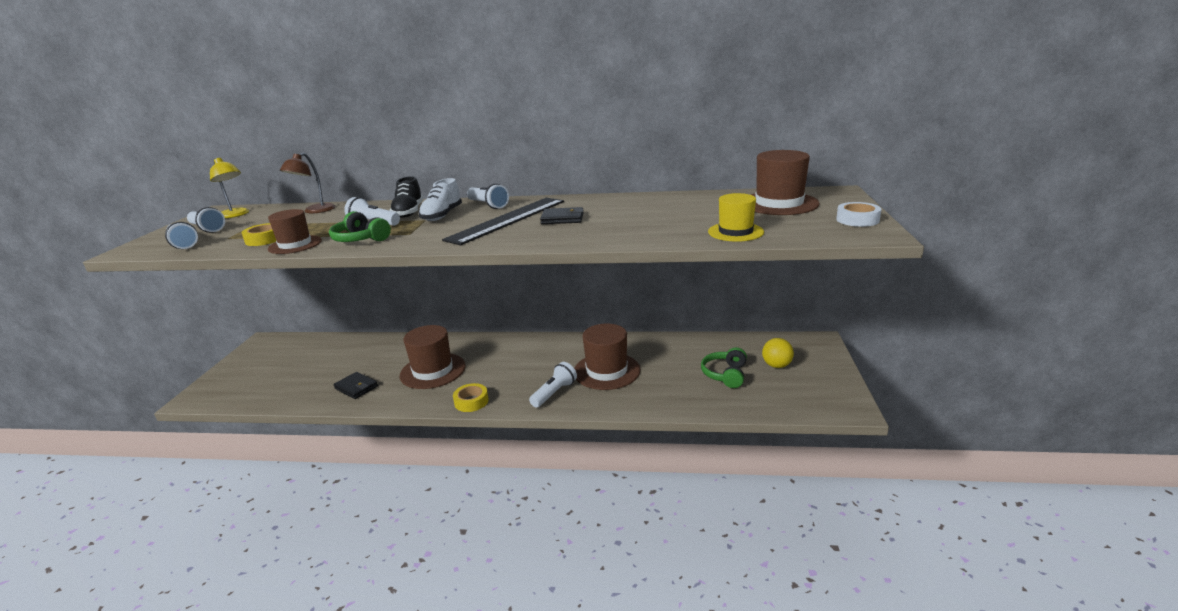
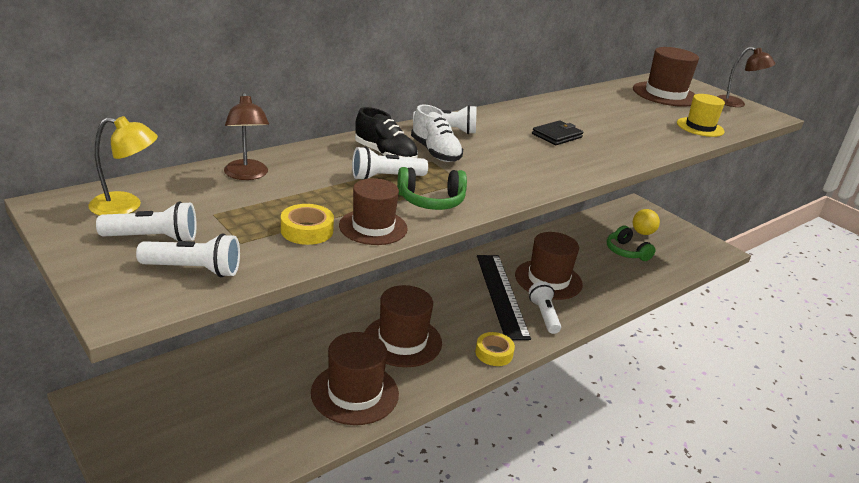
camera: 50 degrees left, 5 degrees up
black wallet [334,372,378,399] -> brown hat [311,332,399,425]
black ruler [442,198,564,245] -> black ruler moved to [477,255,531,340]
white tape [836,202,882,227] -> brown lamp [717,47,775,107]

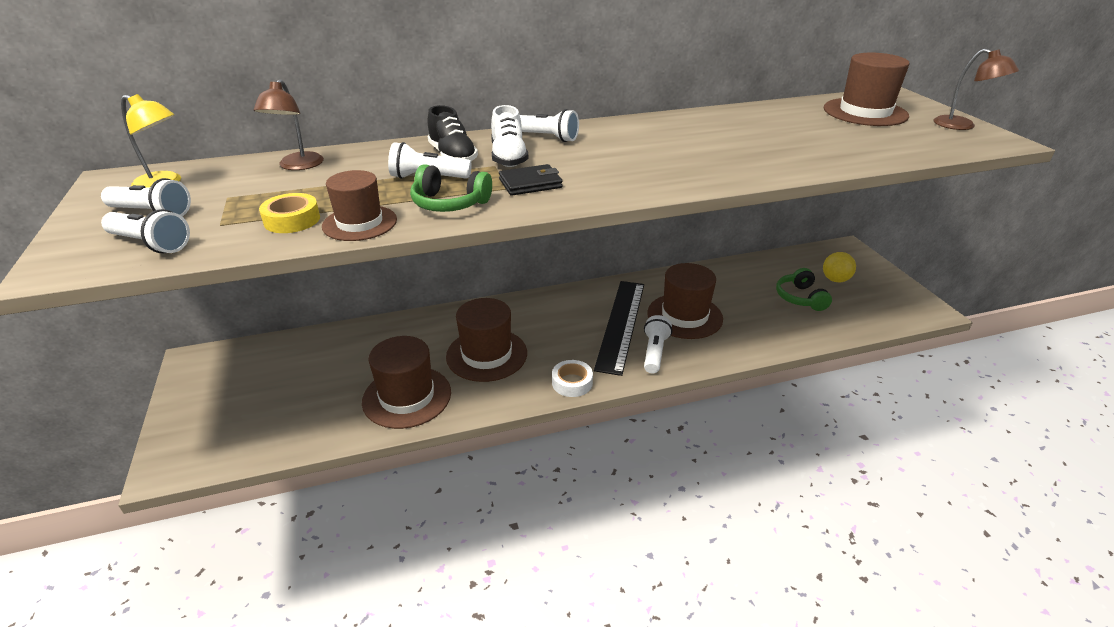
camera: 25 degrees right, 5 degrees up
yellow tape [475,332,515,366] -> white tape [552,360,593,397]
black wallet [532,120,584,145] -> black wallet moved to [499,164,562,196]
yellow hat [677,94,725,137] -> none

